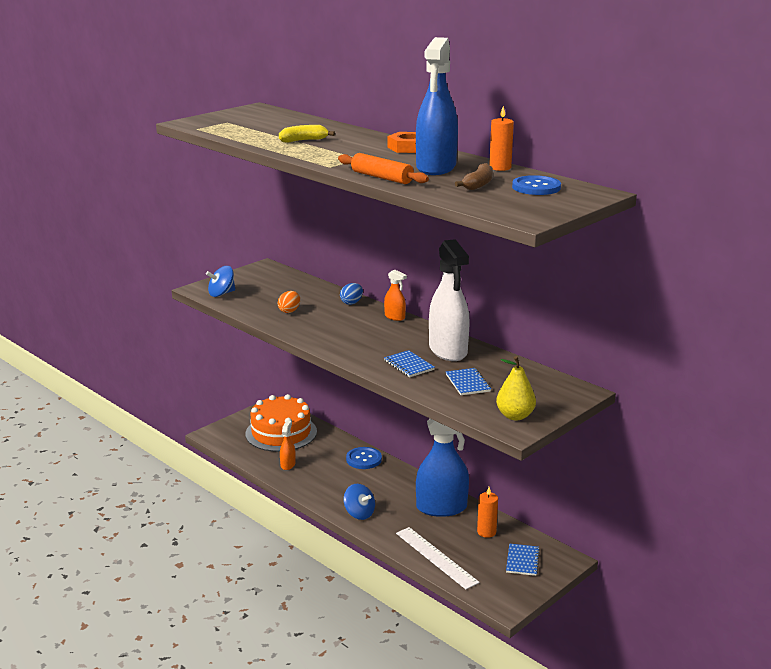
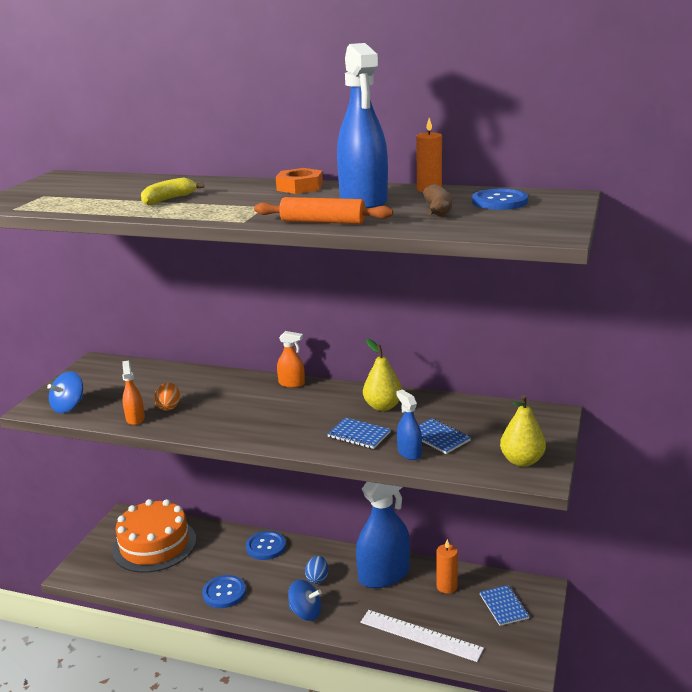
camera: 25 degrees left, 0 degrees up
orange spray bottle [280,421,296,470] -> orange spray bottle moved to [122,360,145,425]
blue egg [340,283,363,305] -> blue egg moved to [305,556,328,584]
white spray bottle [429,239,470,361] -> yellow pear [363,339,402,411]
none -> blue button [202,575,246,608]
none -> blue spray bottle [396,390,422,460]

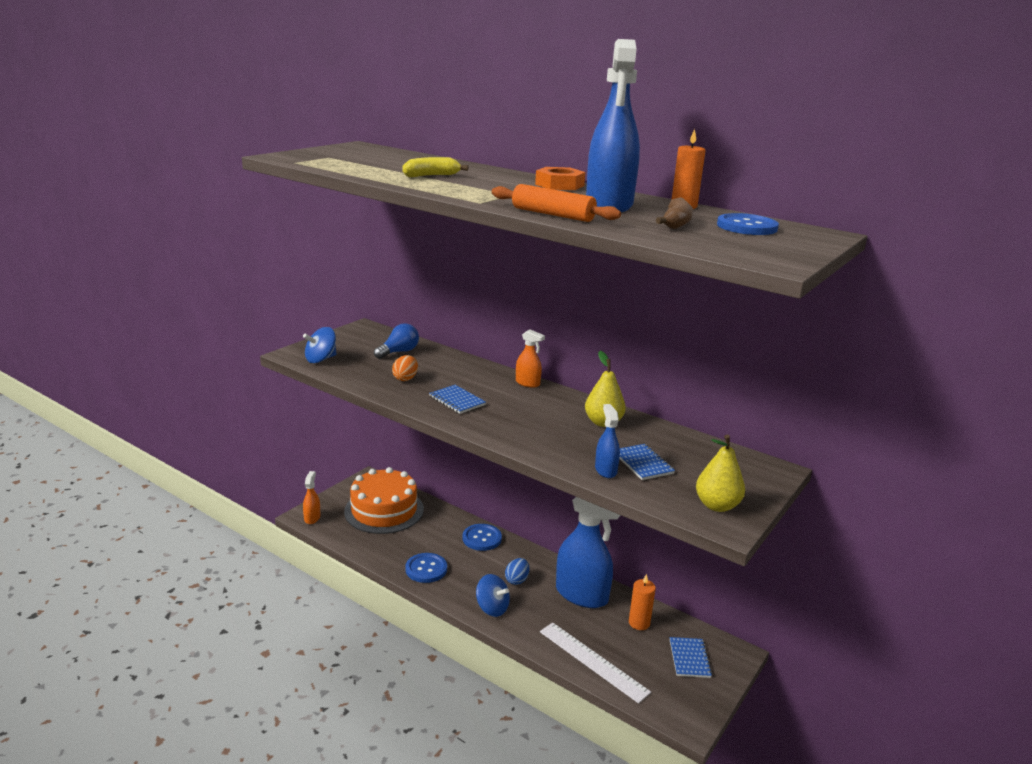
camera: 15 degrees right, 0 degrees up
orange spray bottle [122,360,145,425] -> orange spray bottle moved to [303,471,320,524]
blue notebook [327,418,391,449] -> blue notebook moved to [429,385,486,414]
blue spray bottle [356,482,410,588] -> blue spray bottle turned 45 degrees clockwise [556,497,621,608]
none -> blue light bulb [374,323,419,359]

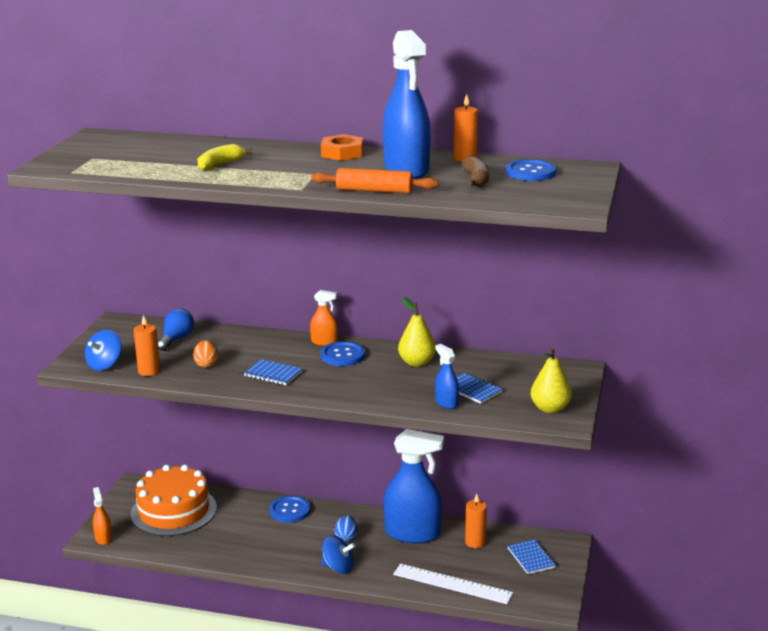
camera: 20 degrees left, 0 degrees up
blue button [405,553,447,583] -> blue button moved to [321,341,365,366]
none -> orange candle [134,315,160,376]

